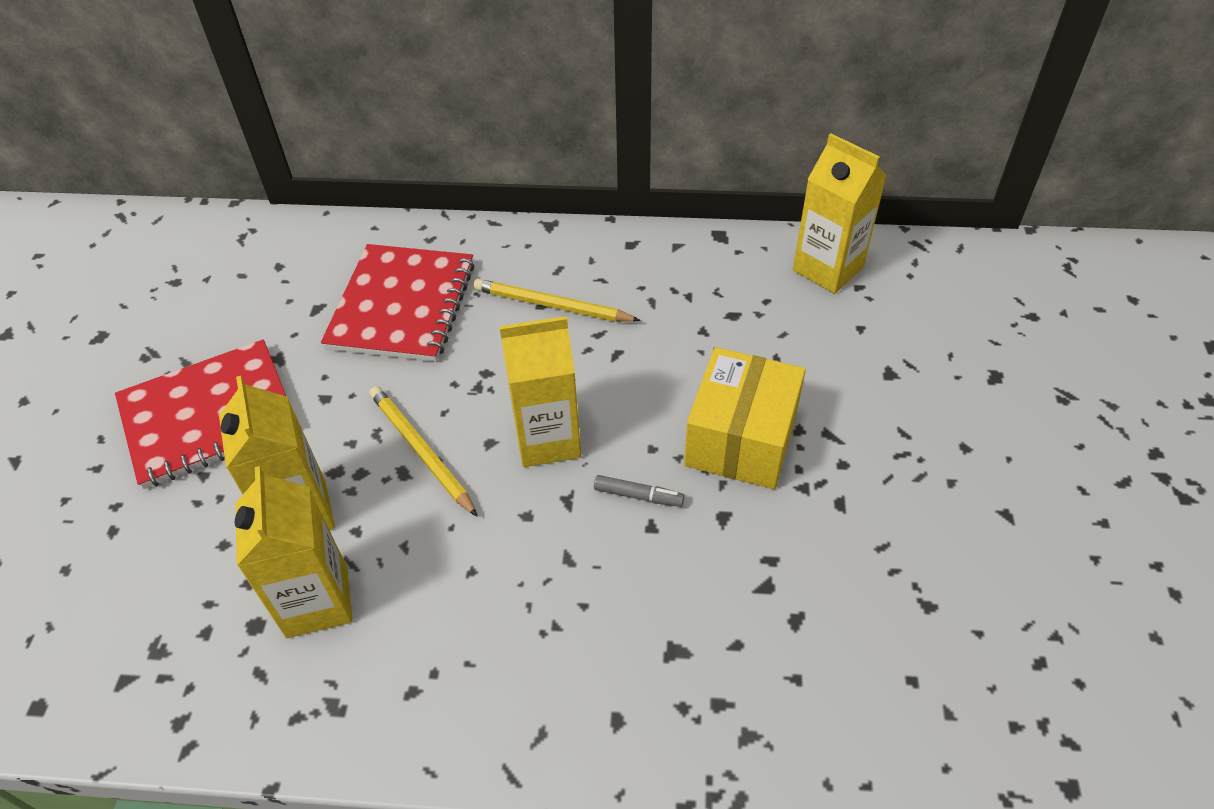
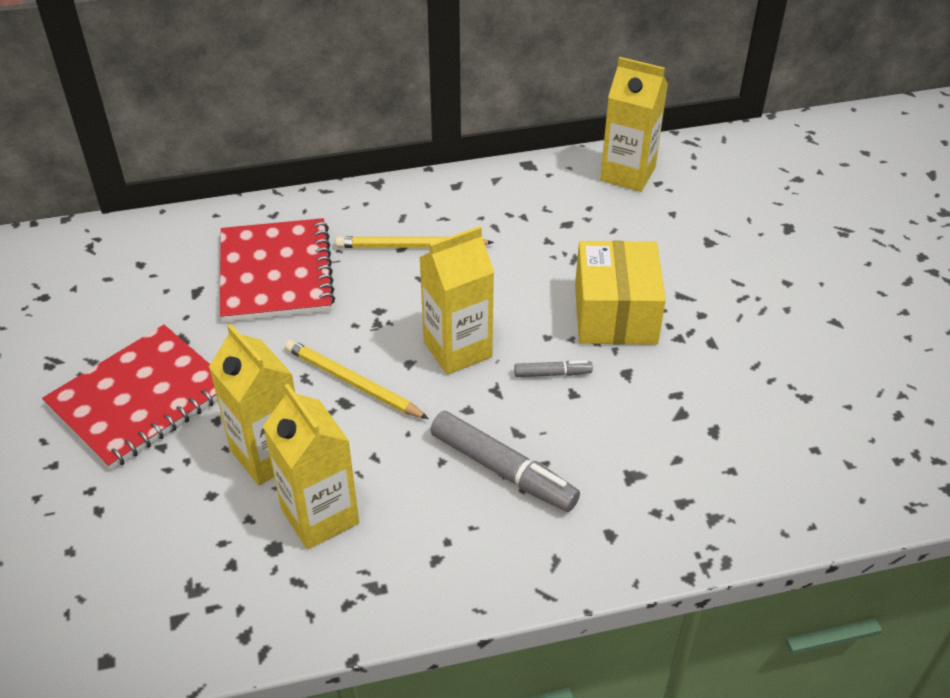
camera: 20 degrees left, 5 degrees down
none -> grey marker [430,411,580,512]

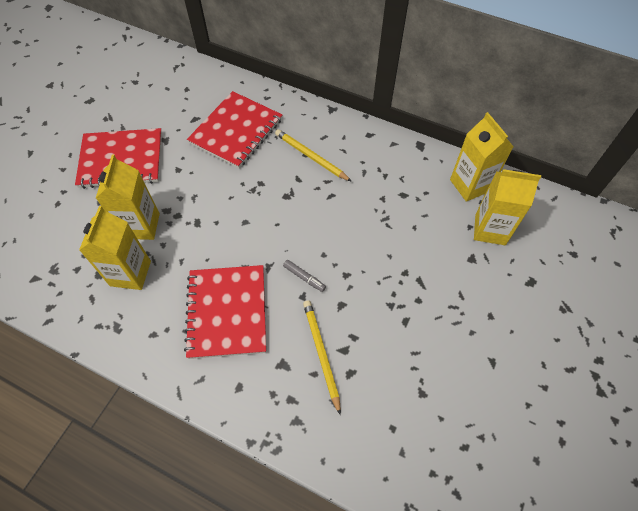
camera: 40 degrees right, 15 degrees up
yellow pencil [285,340,429,419] -> yellow pencil moved to [303,300,341,415]
yellow carton [419,226,494,375] -> yellow carton moved to [474,169,541,245]
grey marker [430,411,580,512] -> red notebook [184,265,266,359]
yellow box [575,241,666,345] -> none

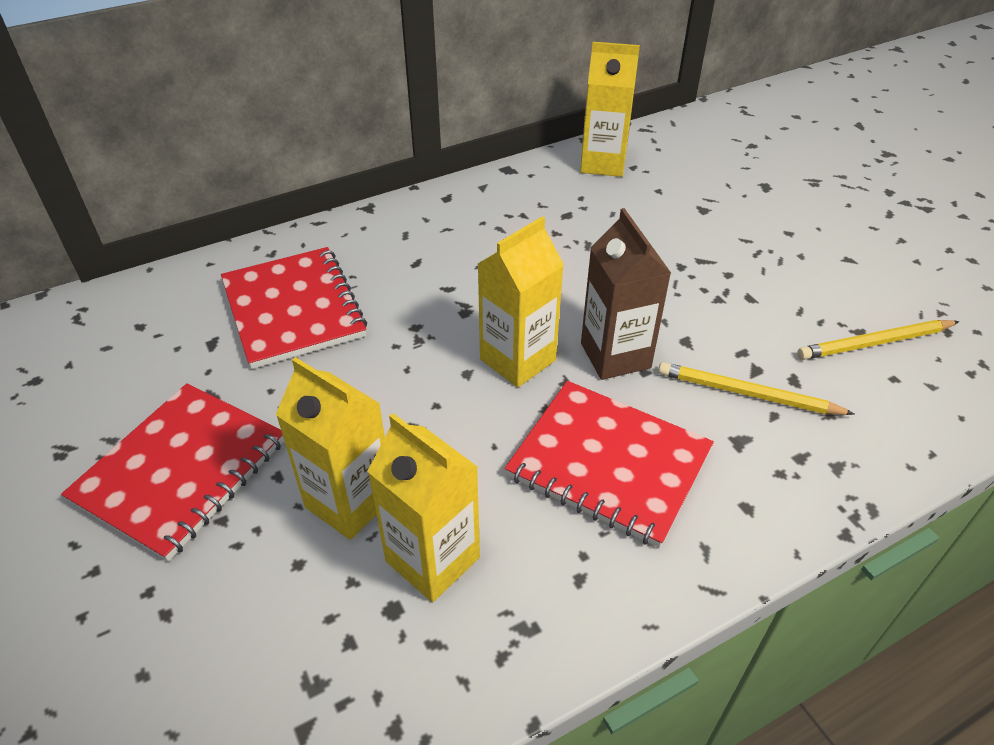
camera: 55 degrees left, 15 degrees down
yellow pencil [275,129,352,182] -> yellow pencil moved to [798,320,959,360]
grey marker [283,260,326,292] -> brown carton [581,208,671,380]
yellow carton [474,169,541,245] -> yellow carton moved to [478,216,564,387]

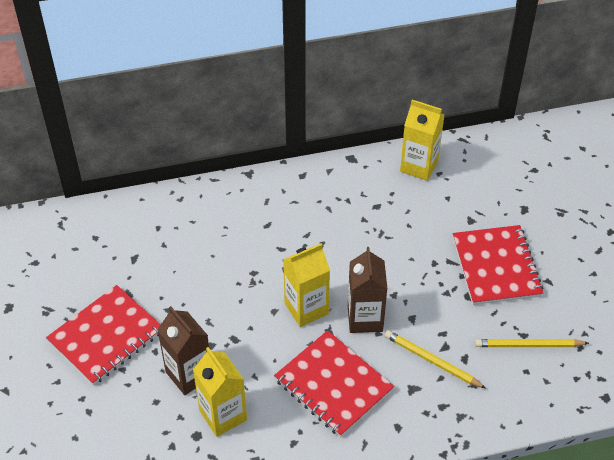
camera: 15 degrees right, 5 degrees up
red notebook [221,247,367,369] -> red notebook moved to [453,225,544,305]
yellow carton [276,357,385,540] -> brown carton [158,306,209,395]

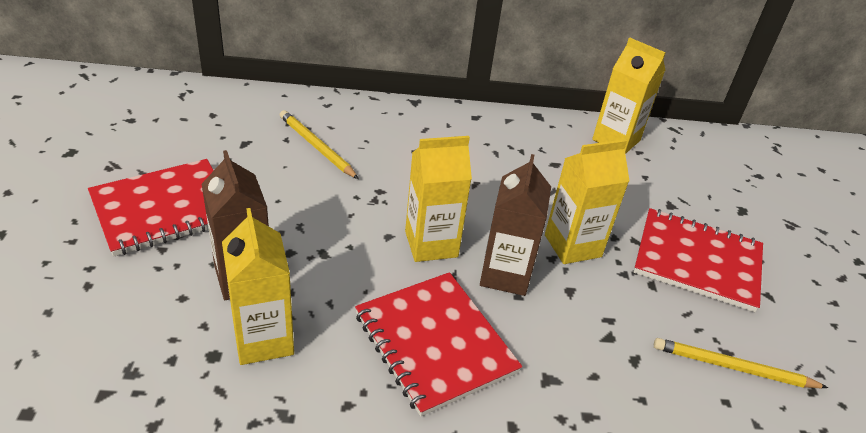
camera: 10 degrees right, 10 degrees down
yellow pencil [385,330,486,388] -> yellow pencil moved to [280,110,359,179]
red notebook [453,225,544,305] -> red notebook turned 75 degrees counterclockwise [634,208,763,312]
none -> yellow carton [545,139,629,264]

